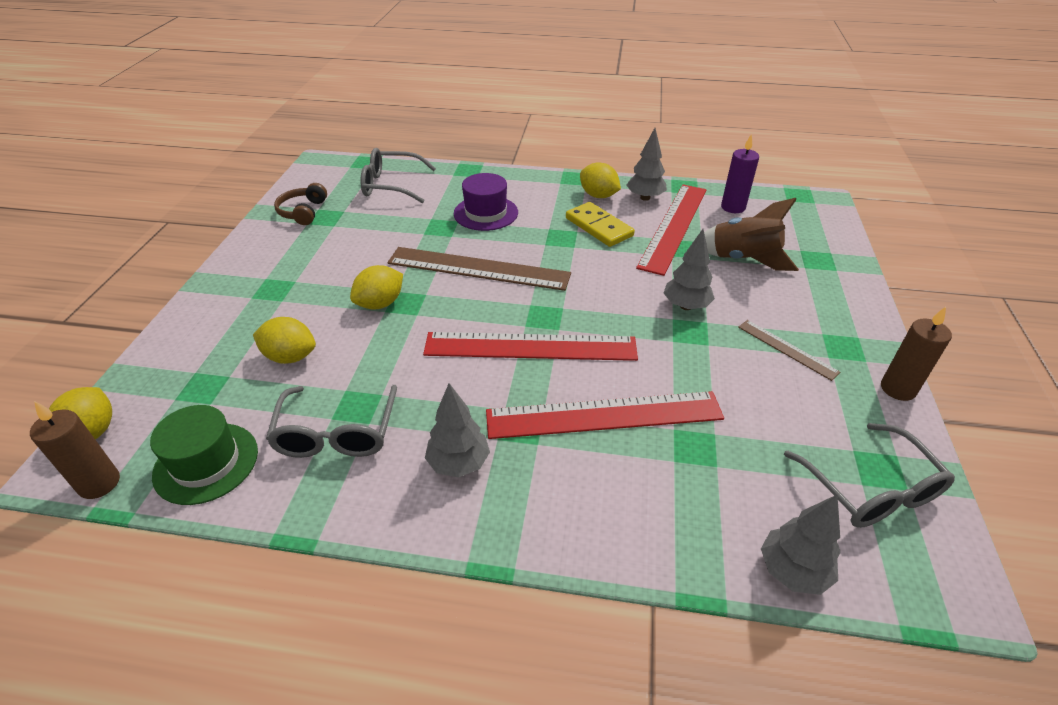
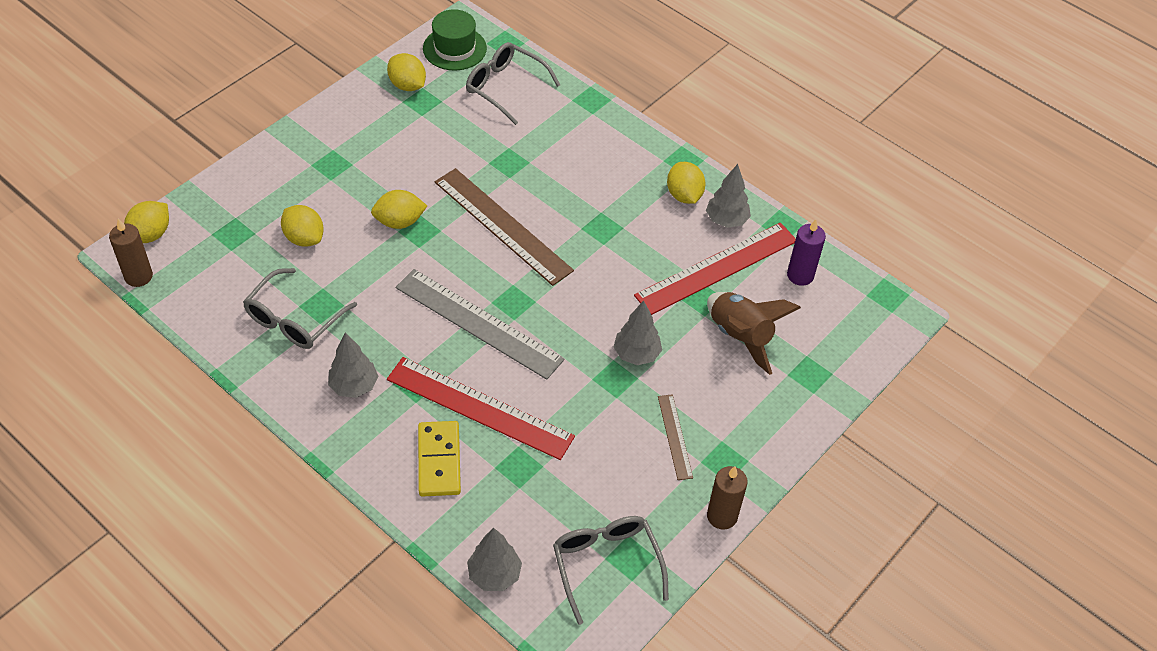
camera: 30 degrees right, 10 degrees up
green hat [150,405,258,505] -> green hat moved to [423,9,487,70]
brown headphones [274,183,327,225] -> yellow lemon [387,53,426,91]
red ruler [423,332,638,361] -> grey ruler [396,269,565,380]
purple hat [454,173,518,231] -> none
yellow domino [566,202,635,247] -> yellow domino moved to [418,421,461,497]
grey glasses [784,423,955,528] -> grey glasses turned 150 degrees clockwise [553,516,669,625]

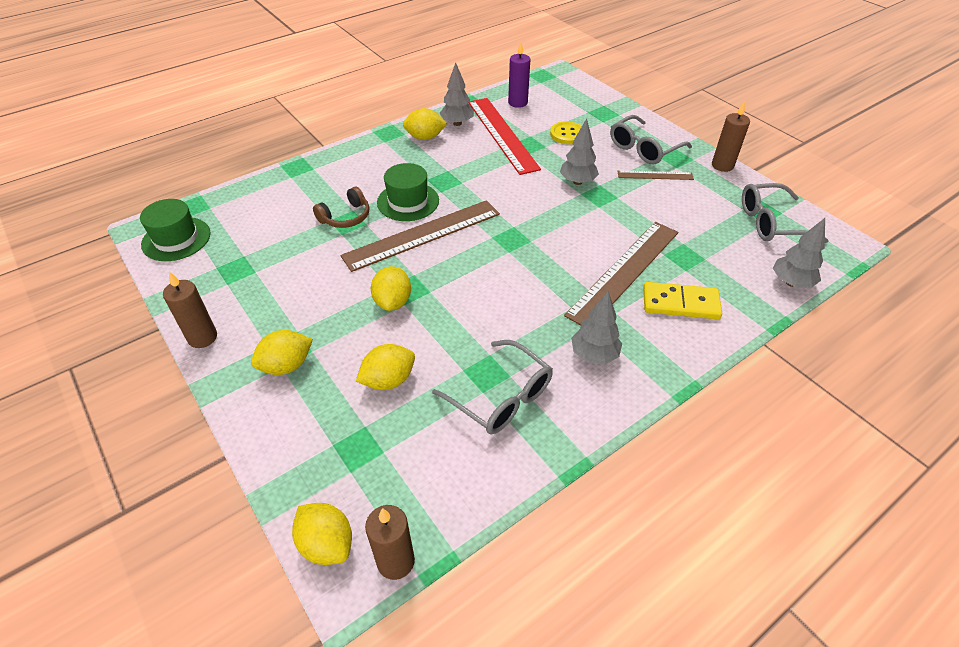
camera: 75 degrees left, 5 degrees down
yellow lemon [387,53,426,91] -> yellow lemon moved to [251,330,313,375]
red ruler [387,357,575,460] -> brown ruler [564,222,678,325]
grey ruler [396,269,565,380] -> none
grey glasses [466,42,560,125] -> grey glasses moved to [610,115,692,164]
brown rocket [707,292,801,375] -> yellow button [550,121,582,144]
none -> brown candle [163,271,217,348]
none -> brown headphones [313,187,369,228]
none -> green hat [377,163,439,221]

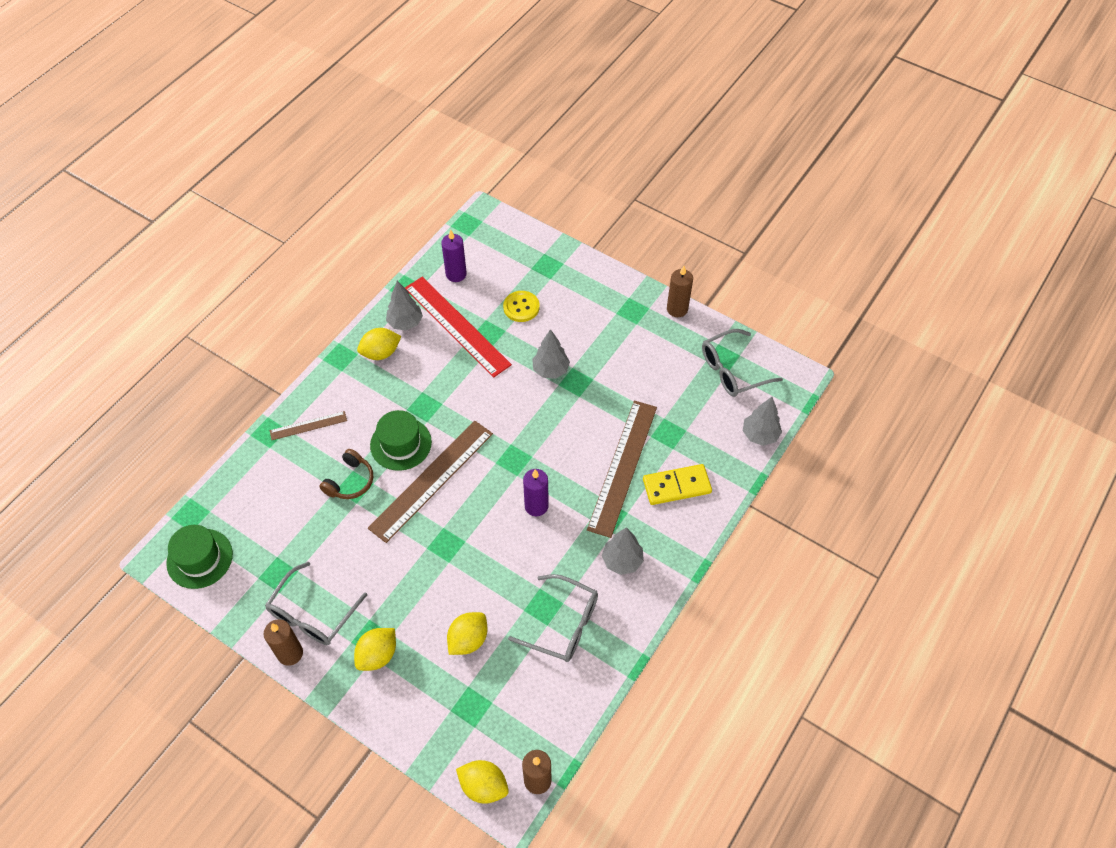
camera: 20 degrees left, 10 degrees up
yellow lemon [371,266,411,311] -> none
grey glasses [610,115,692,164] -> grey glasses moved to [265,562,367,645]
brown ruler [617,170,694,180] -> brown ruler moved to [270,411,347,440]
none -> purple candle [523,469,549,516]

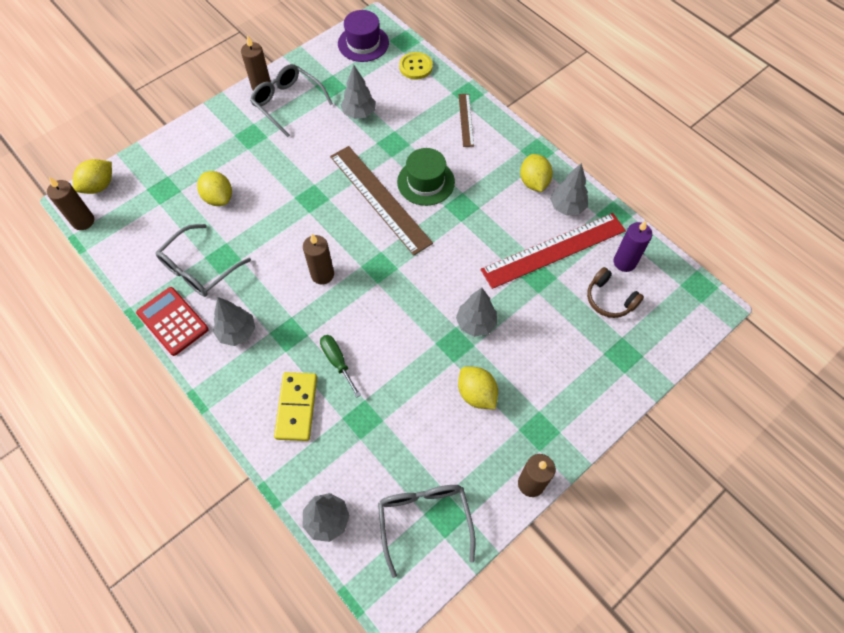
camera: 105 degrees right, 5 degrees up
green hat [166,525,233,589] -> purple hat [338,10,389,62]
brown headphones [319,449,373,499] -> brown headphones moved to [587,267,644,318]
yellow lemon [354,628,396,671] -> yellow lemon moved to [458,366,498,409]
yellow button [503,291,539,322] -> yellow button moved to [399,52,433,79]
purple candle [523,469,549,516] -> brown candle [303,234,334,285]
brown ruler [587,401,657,538] -> green screwdriver [320,335,361,398]
none -> red calculator [136,287,209,356]
none -> grey tree [341,65,376,119]

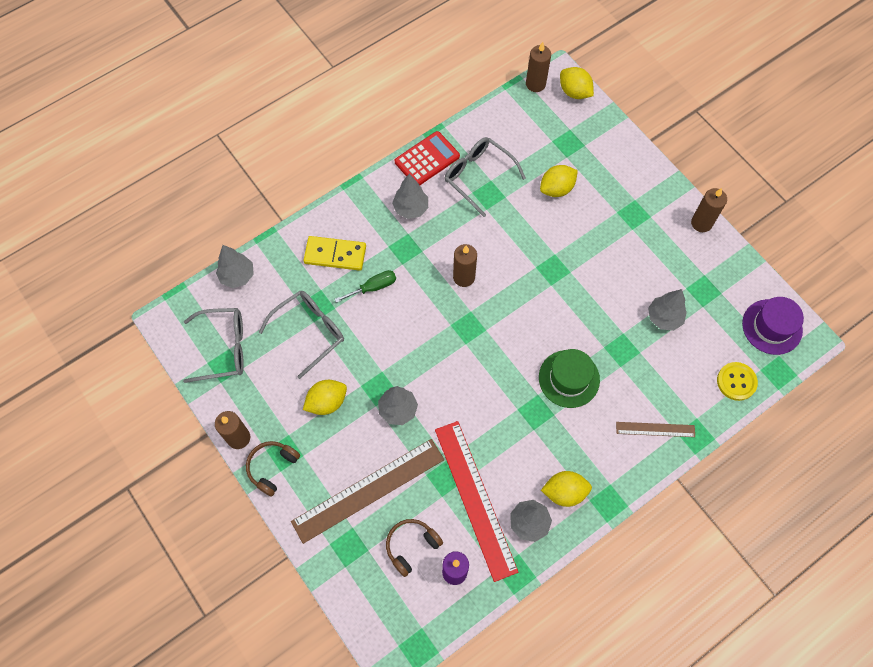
camera: 95 degrees right, 5 degrees up
grey glasses [250,64,333,137] -> grey glasses moved to [259,291,344,379]
brown ruler [330,146,433,255] -> brown ruler moved to [291,439,444,544]
none -> brown headphones [246,441,300,497]

